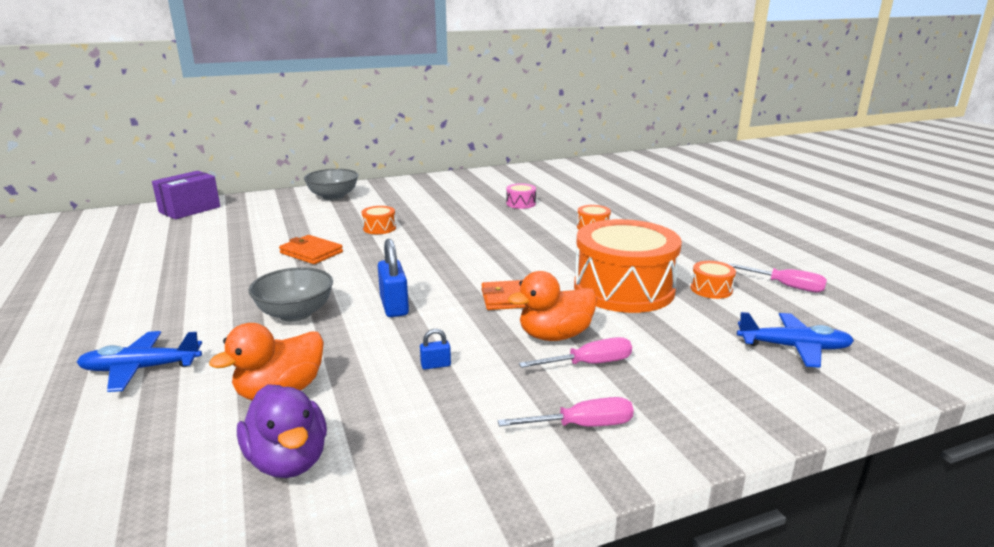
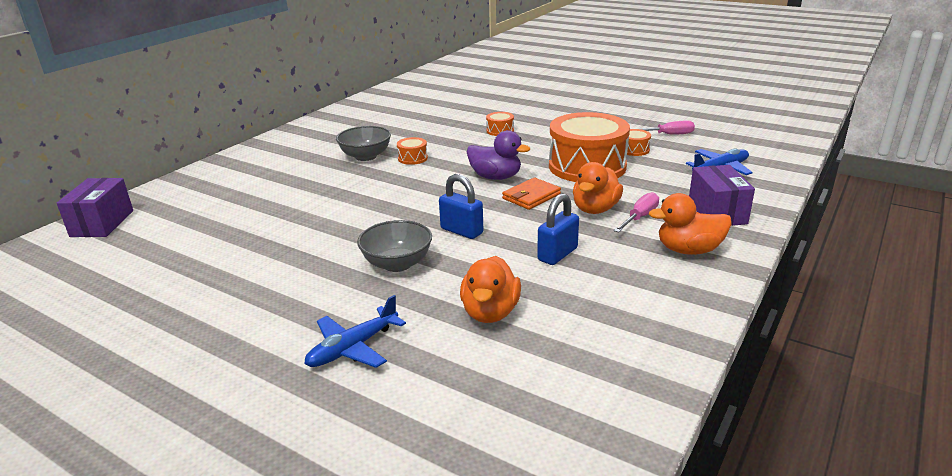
camera: 35 degrees left, 5 degrees up
purple duck [237,384,327,478] -> purple duck moved to [467,130,530,180]
orange wallet [279,235,343,264] -> none
grey bowl [304,169,358,200] -> grey bowl moved to [336,126,391,161]
orange drum [362,206,396,234] -> orange drum moved to [397,137,428,165]
blue padlock [420,329,451,369] -> blue padlock [537,193,579,265], size x2.01
pink screwdriver [498,397,634,427] -> orange duck [649,193,732,255]
pink drum [506,183,536,209] -> none
none -> purple box [689,165,755,226]

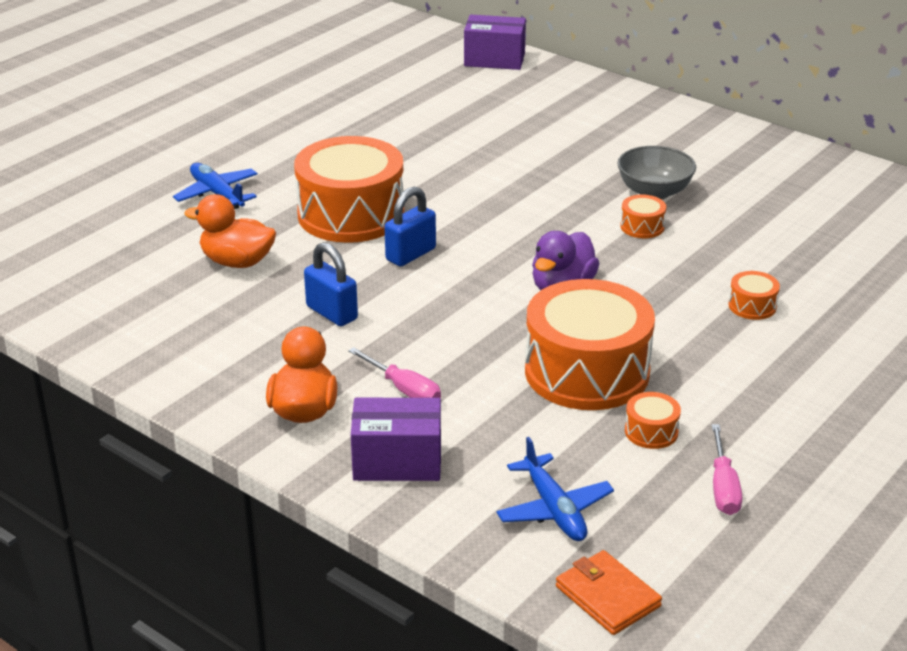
camera: 95 degrees right, 5 degrees up
grey bowl [357,220,432,272] -> orange drum [294,136,404,243]
orange wallet [502,177,561,210] -> orange wallet moved to [556,550,662,635]
orange duck [573,162,623,214] -> none

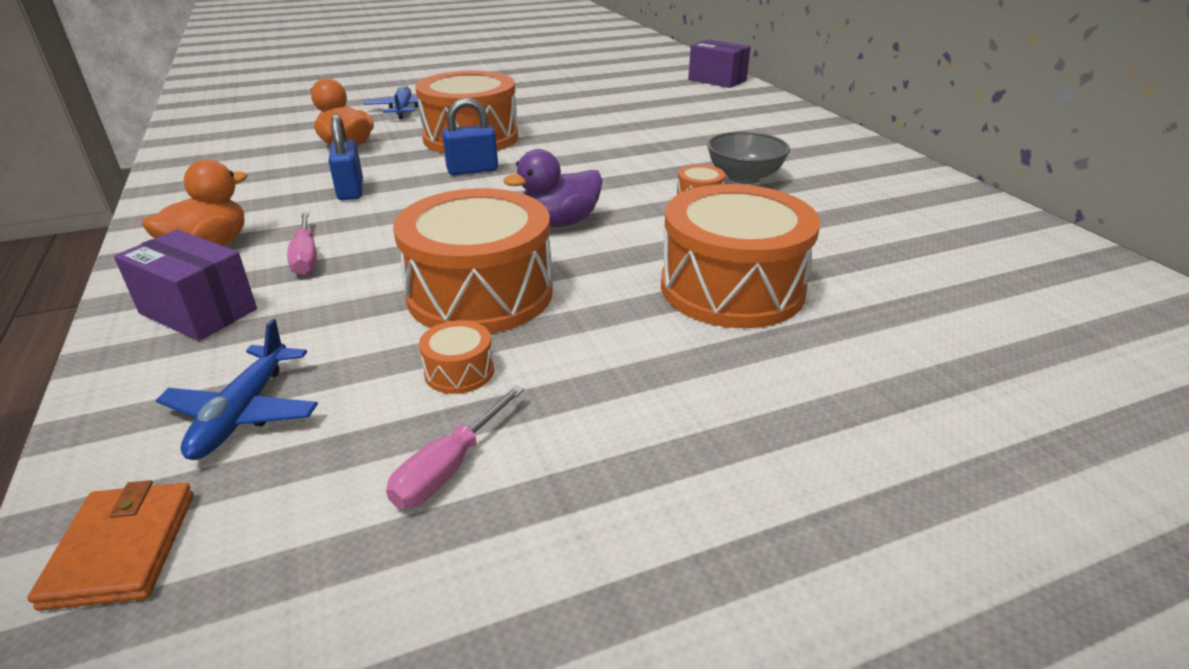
camera: 30 degrees right, 0 degrees up
orange drum [729,271,780,320] -> orange drum [661,184,820,328], size x2.46

